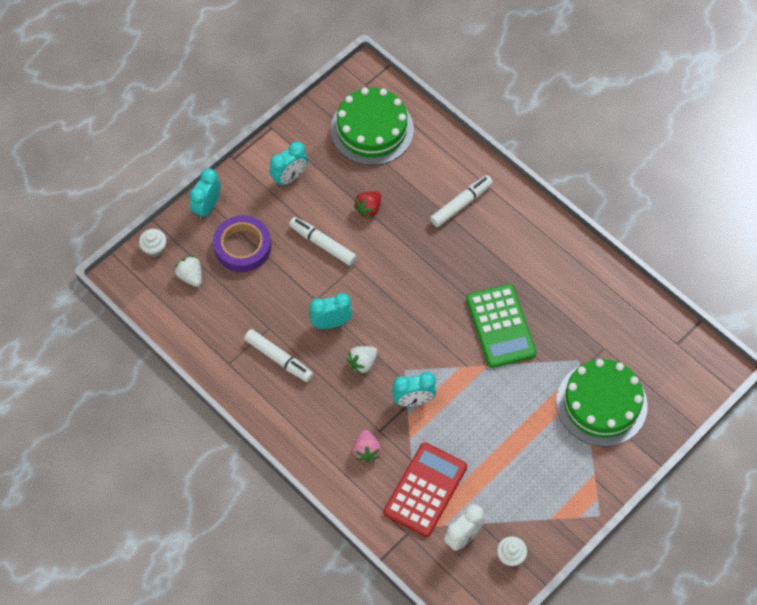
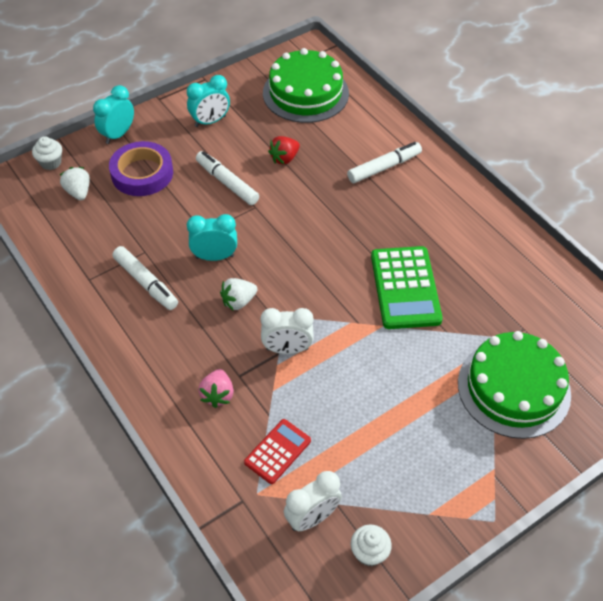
camera: 10 degrees right, 10 degrees down
red calculator [384,442,467,537] -> red calculator [244,419,311,484], size x0.58
turquoise clock [392,372,436,406] -> white clock [261,308,313,354]

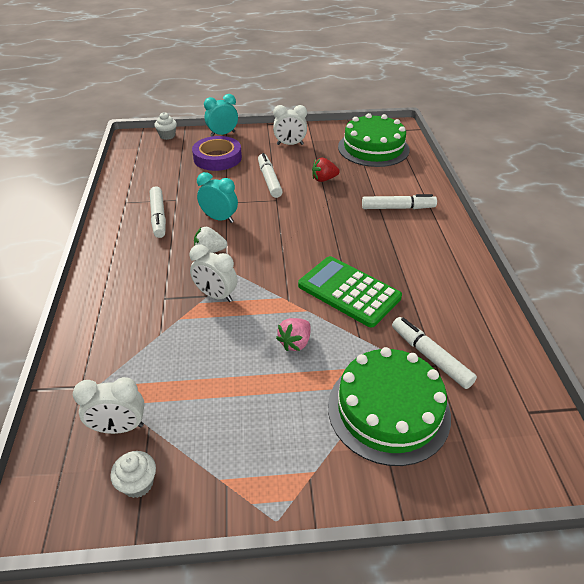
camera: 30 degrees right, 10 degrees down
white strawberry [60,167,90,200] -> none
turquoise clock [187,75,230,127] -> white clock [273,105,307,145]
pink strawberry [199,369,234,408] -> pink strawberry moved to [276,318,311,351]
red calculator [244,419,311,484] -> none
green calculator [371,246,443,329] -> green calculator turned 105 degrees clockwise [298,256,402,327]
none -> white marker [392,317,477,389]

